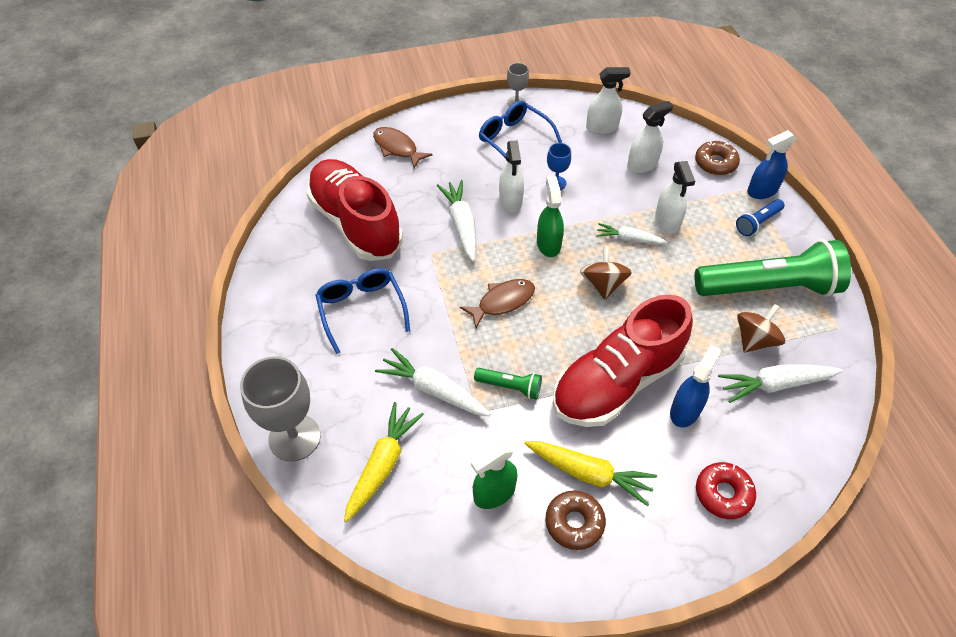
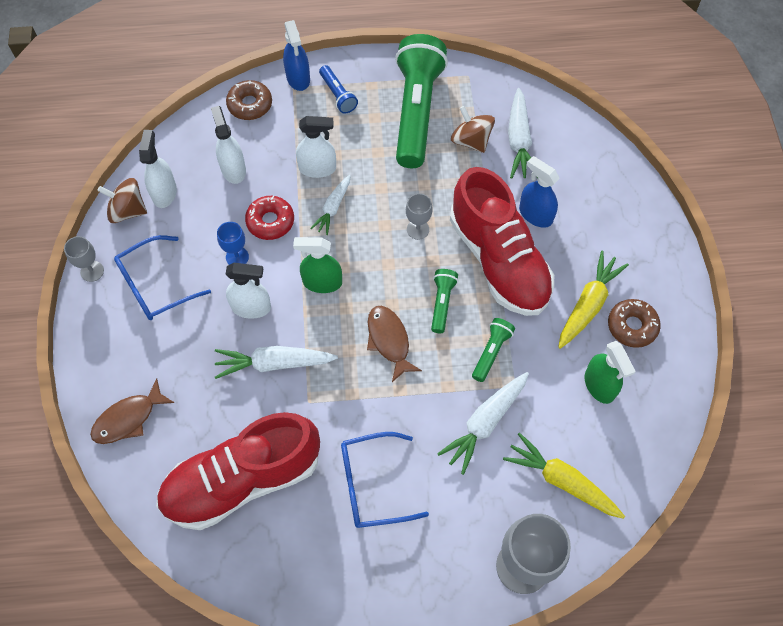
camera: 80 degrees left, 10 degrees up
brown spinning top [580,246,632,300] -> brown spinning top moved to [97,178,147,223]
red donut [696,462,756,519] -> red donut moved to [245,196,294,240]
none -> grey goblet [406,193,433,240]
none -> green flashlight [431,269,458,333]

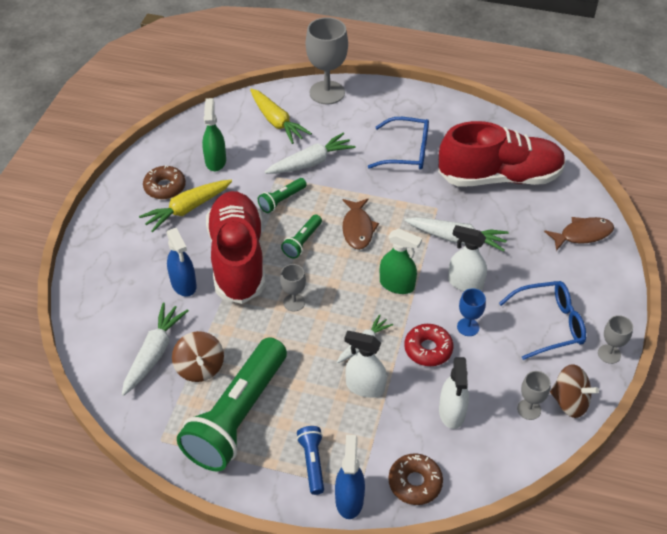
camera: 160 degrees left, 15 degrees down
white spray bottle [139,130,177,208] -> grey goblet [517,371,551,420]

